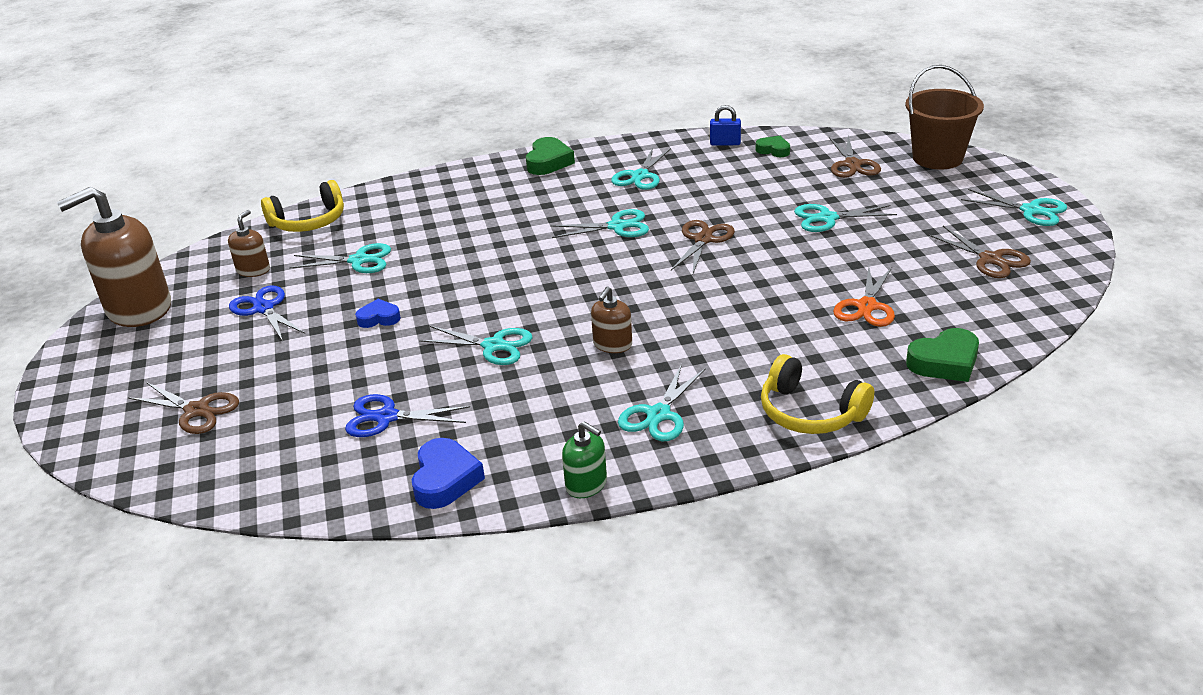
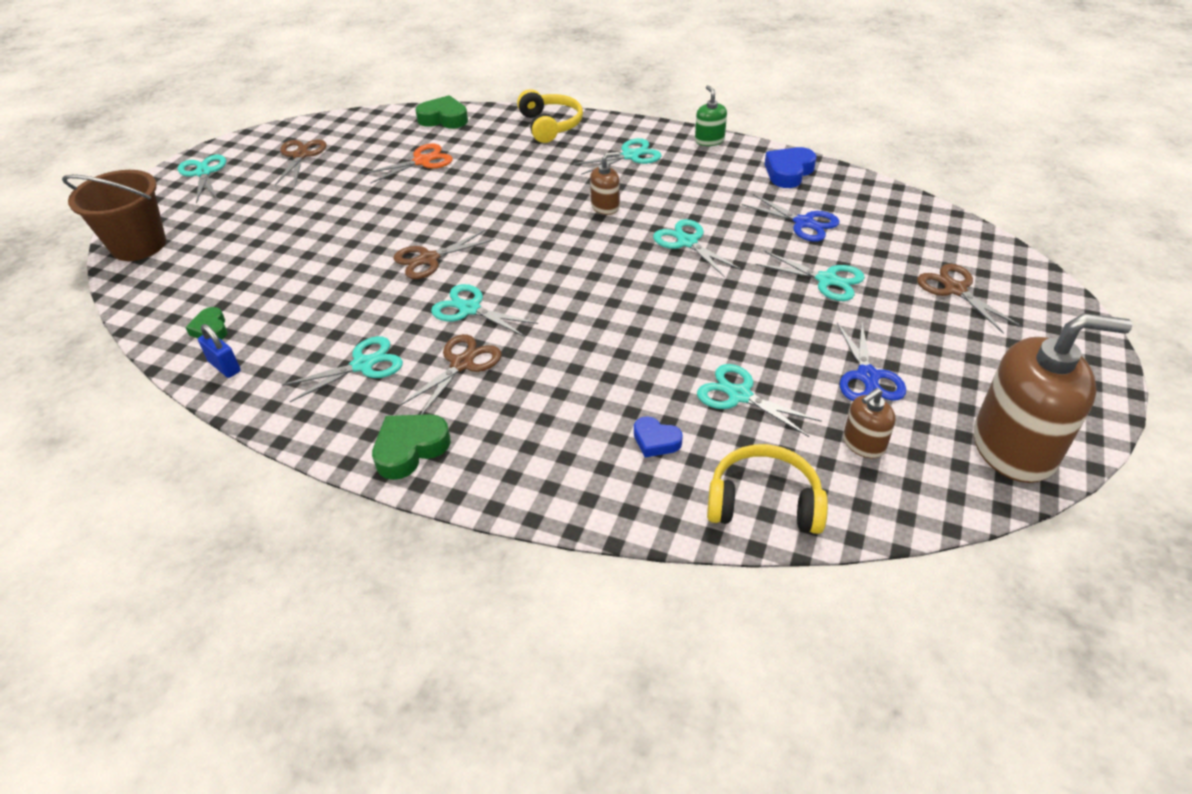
camera: 145 degrees left, 10 degrees up
blue heart [355,299,401,328] -> blue heart moved to [634,416,683,457]
turquoise scissors [794,204,897,232] -> turquoise scissors moved to [756,251,865,301]
brown scissors [829,135,881,178] -> brown scissors moved to [399,334,502,415]

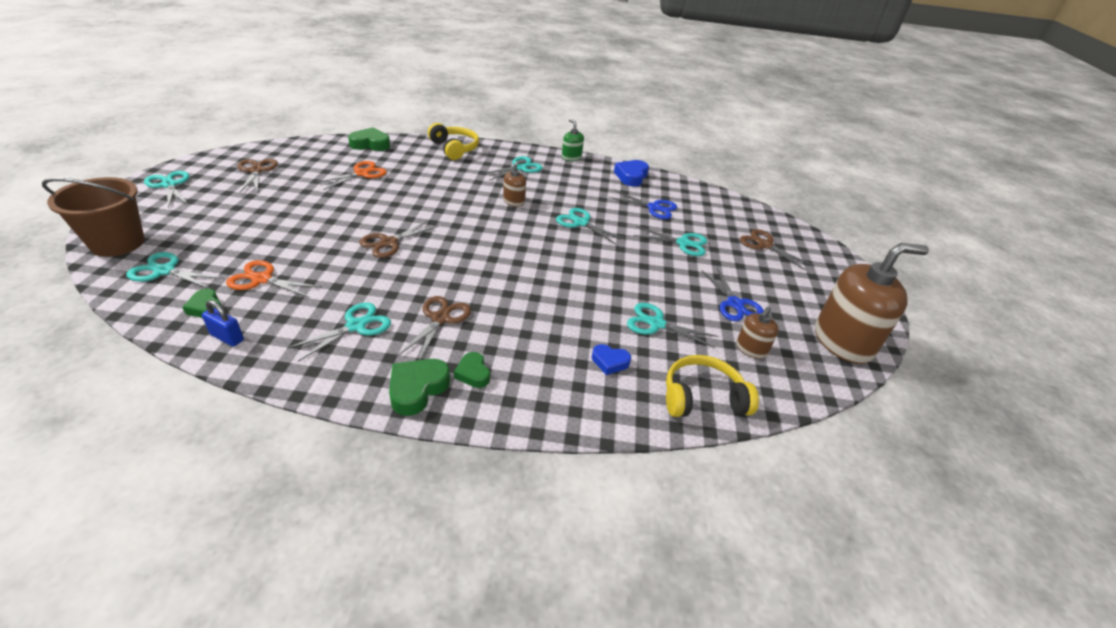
camera: 20 degrees left, 5 degrees down
turquoise scissors [431,284,538,337] -> turquoise scissors moved to [126,252,225,289]
none -> orange scissors [226,260,322,298]
none -> green heart [454,352,490,388]

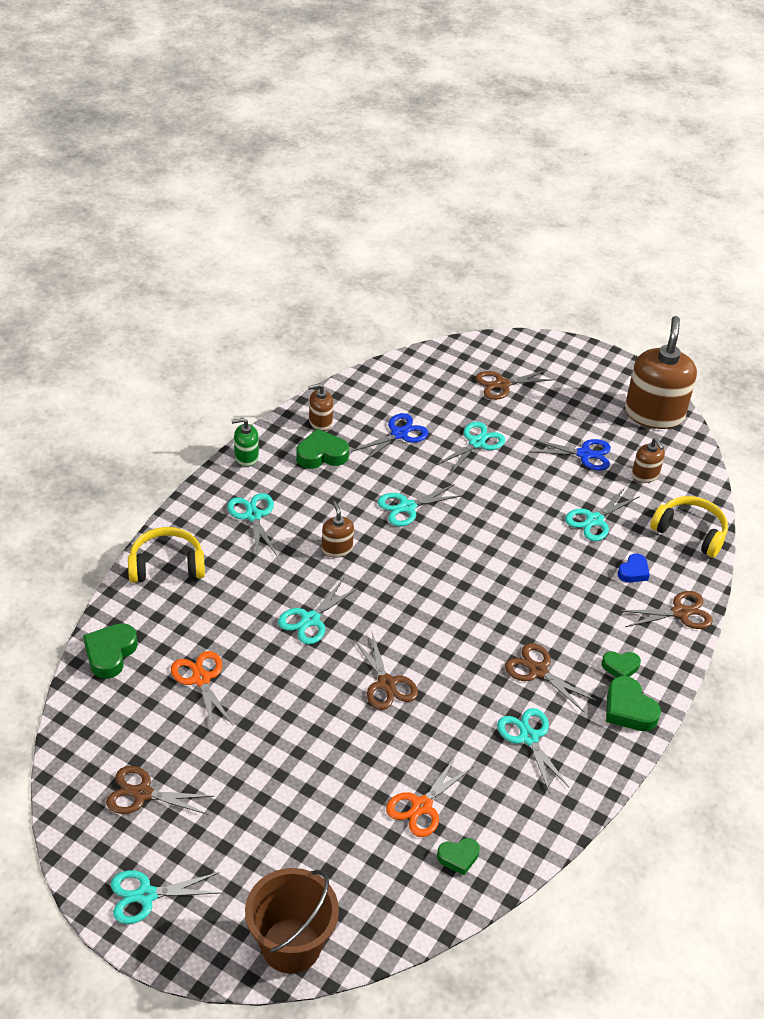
camera: 65 degrees left, 5 degrees up
turquoise scissors [126,252,225,289] -> turquoise scissors moved to [278,578,358,645]
blue padlock [202,300,244,347] -> none
blue heart [614,160,649,187] -> brown soap dispenser [308,383,333,431]
yellow headphones [666,355,759,417] -> yellow headphones turned 105 degrees clockwise [650,496,728,558]
none -> green heart [296,429,349,469]
none -> brown scissors [619,591,713,629]

